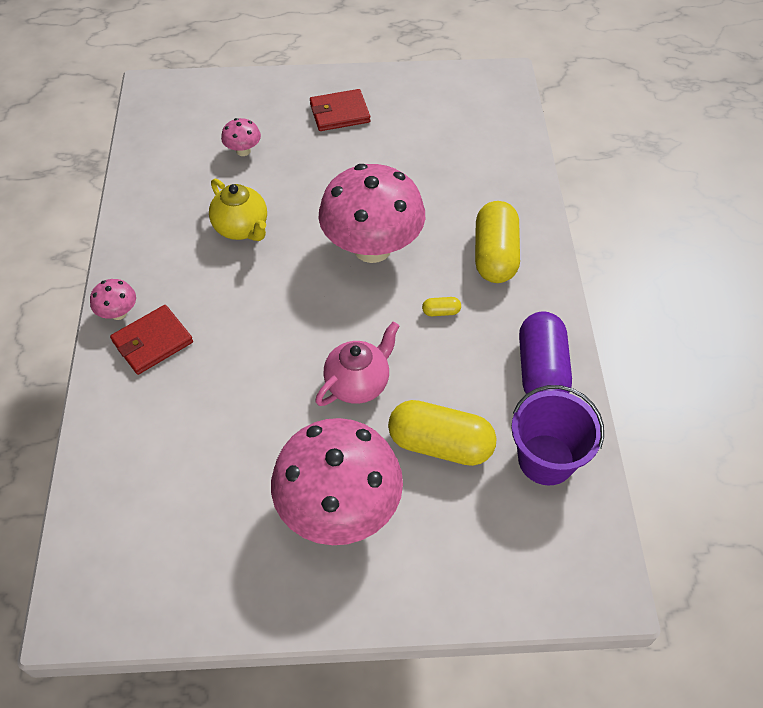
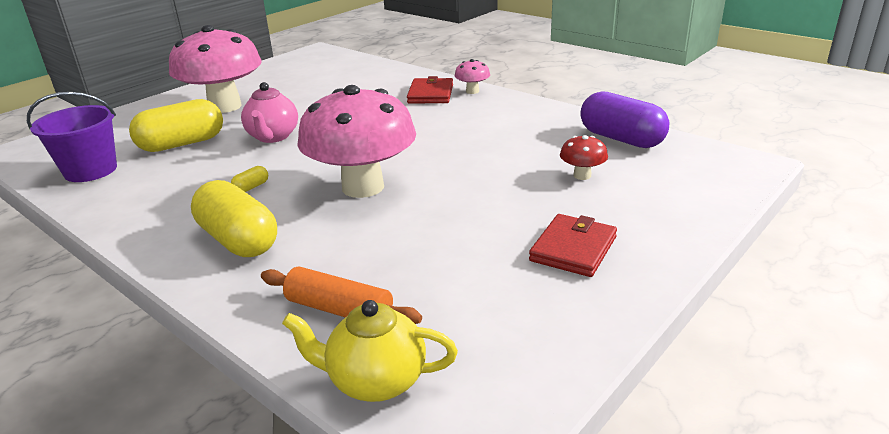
camera: 135 degrees right, 25 degrees down
yellow teapot [209,179,267,241] -> yellow teapot moved to [282,300,458,402]
pink mushroom [221,118,261,156] -> red mushroom [560,135,608,180]
purple capsule [519,311,572,394] -> purple capsule moved to [580,91,669,148]
none -> orange rolling pin [261,267,422,324]

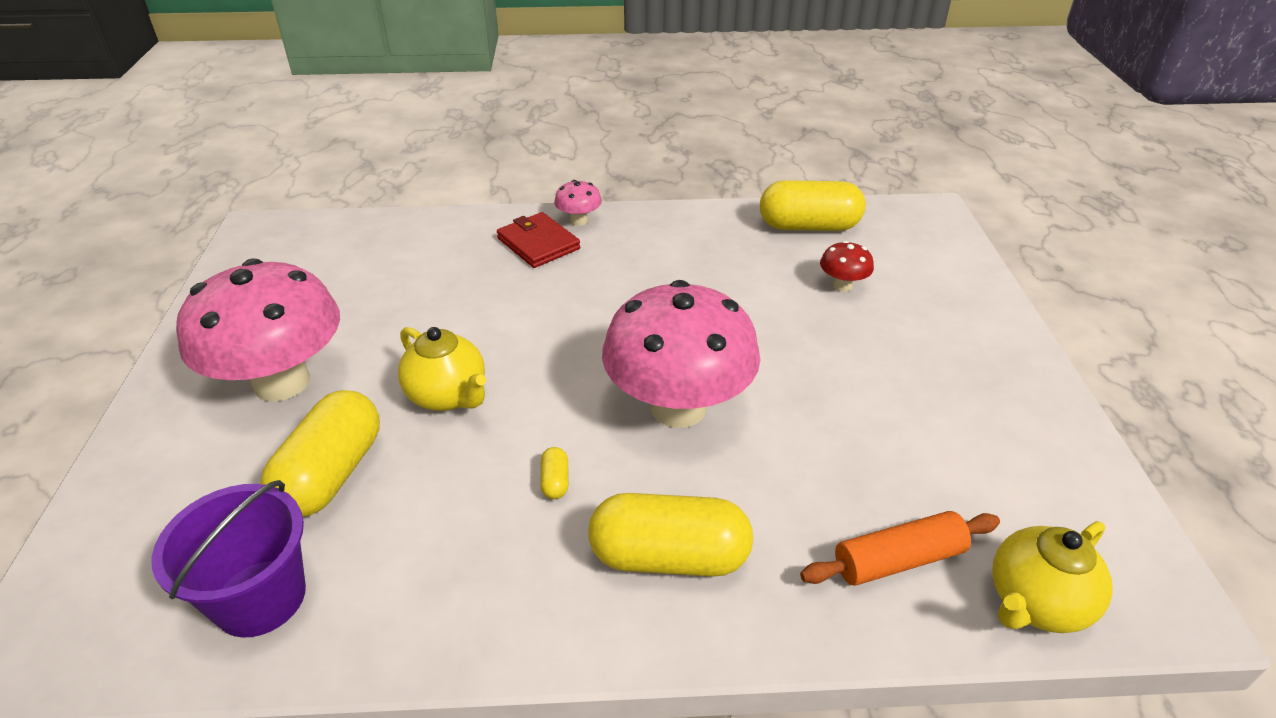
camera: 45 degrees left, 10 degrees up
pink teapot [241,82,298,143] -> yellow teapot [398,327,486,411]
red wallet [529,214,617,277] -> none
purple capsule [580,91,669,148] -> yellow capsule [760,180,866,231]

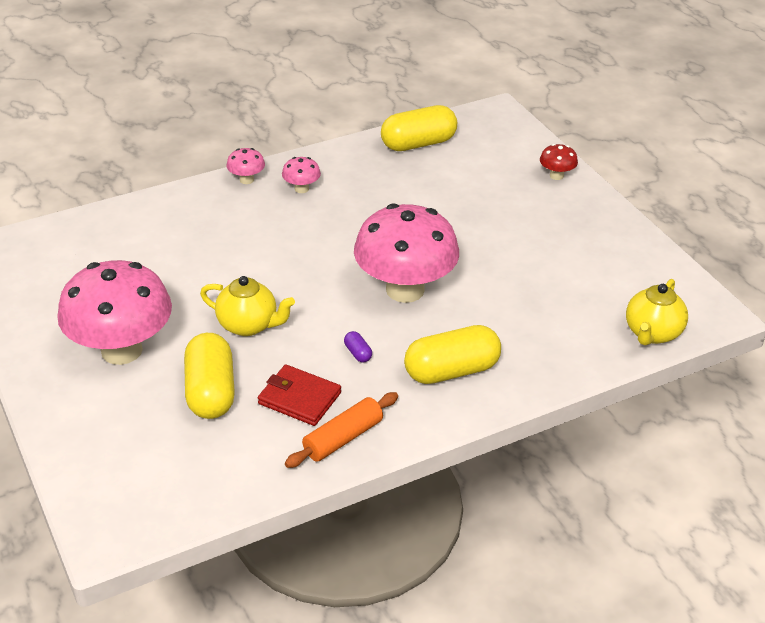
camera: 25 degrees left, 0 degrees up
purple bucket [151,480,306,638] -> none
red wallet [497,212,580,268] -> red wallet moved to [258,364,341,426]
yellow capsule [540,447,569,499] -> purple capsule [344,331,372,363]
orange rolling pin [800,511,1000,586] -> orange rolling pin moved to [285,392,398,468]
red mushroom [820,241,874,292] -> red mushroom moved to [540,144,578,180]
none -> pink mushroom [282,157,321,193]

